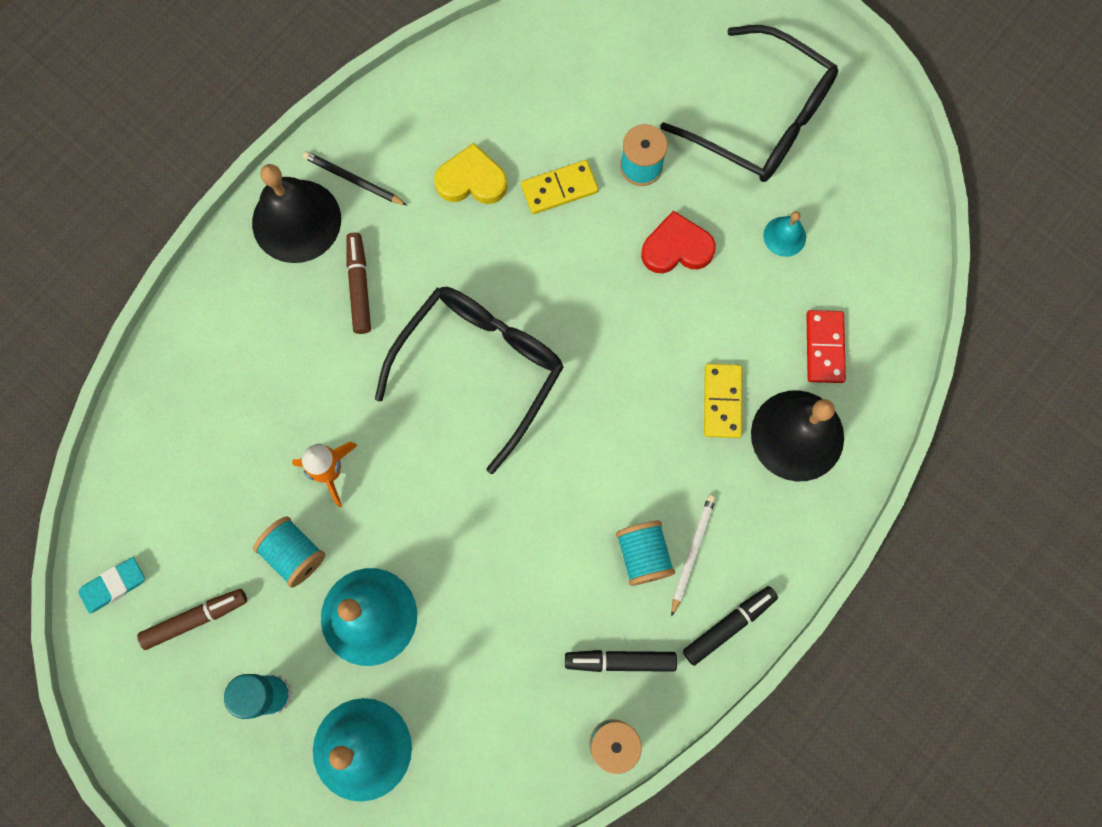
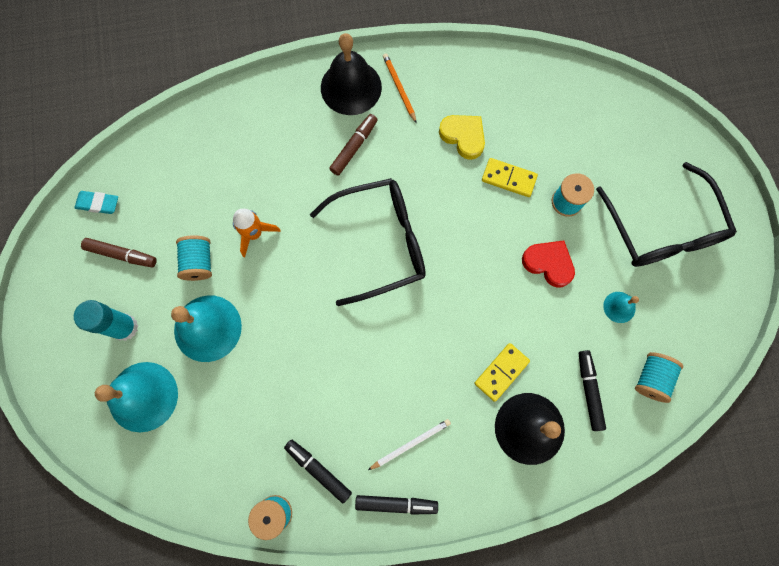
camera: 40 degrees right, 0 degrees up
black pencil [303,151,407,205] -> orange pencil [383,53,417,124]
turquoise spool [616,521,675,586] -> turquoise spool moved to [635,352,683,403]
red domino [806,310,846,383] -> black marker [579,350,606,431]

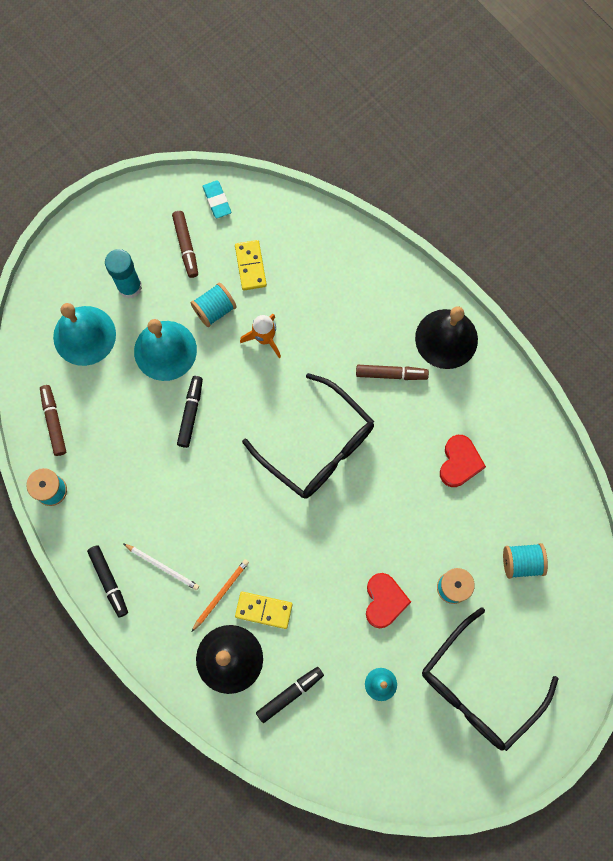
camera: 60 degrees right, 0 degrees up
black marker [284,439,352,504] -> black marker moved to [177,376,203,448]
orange pencil [383,53,417,124] -> orange pencil moved to [191,559,249,632]
yellow heart [439,115,485,160] -> red heart [440,435,486,487]
yellow domino [482,158,538,197] -> yellow domino moved to [235,240,267,290]
turquoise spool [635,352,683,403] -> turquoise spool moved to [503,543,548,579]
none -> brown marker [40,385,66,456]

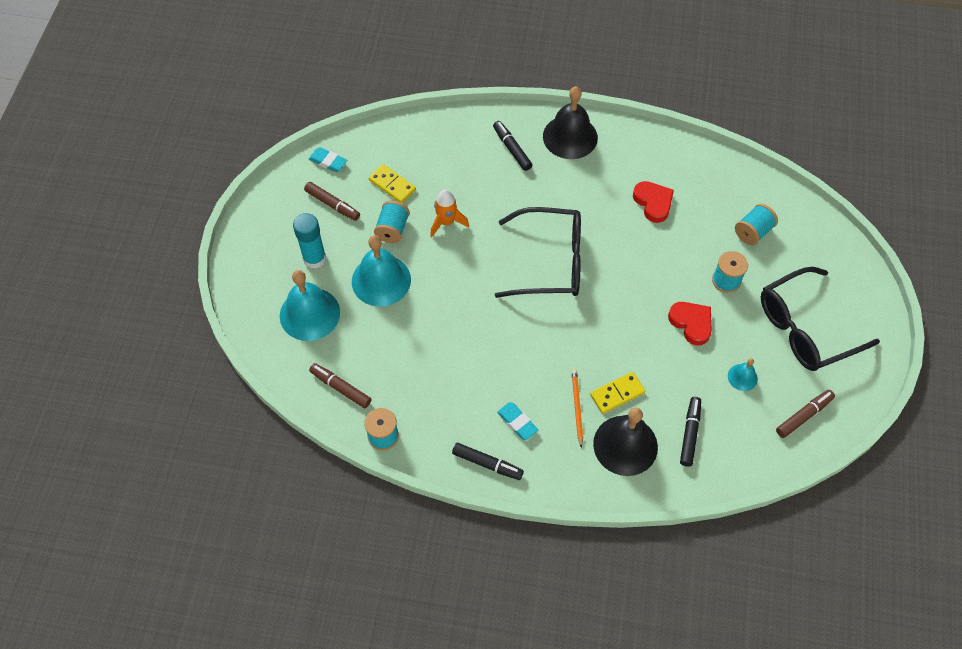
camera: 40 degrees left, 15 degrees down
white pencil [123,543,199,590] -> turquoise eraser [497,402,538,440]
black marker [177,376,203,448] -> black marker moved to [493,121,532,171]
brown marker [356,365,429,380] -> brown marker moved to [776,390,835,438]
black glasses [422,607,558,751] -> black glasses turned 60 degrees clockwise [761,267,880,371]

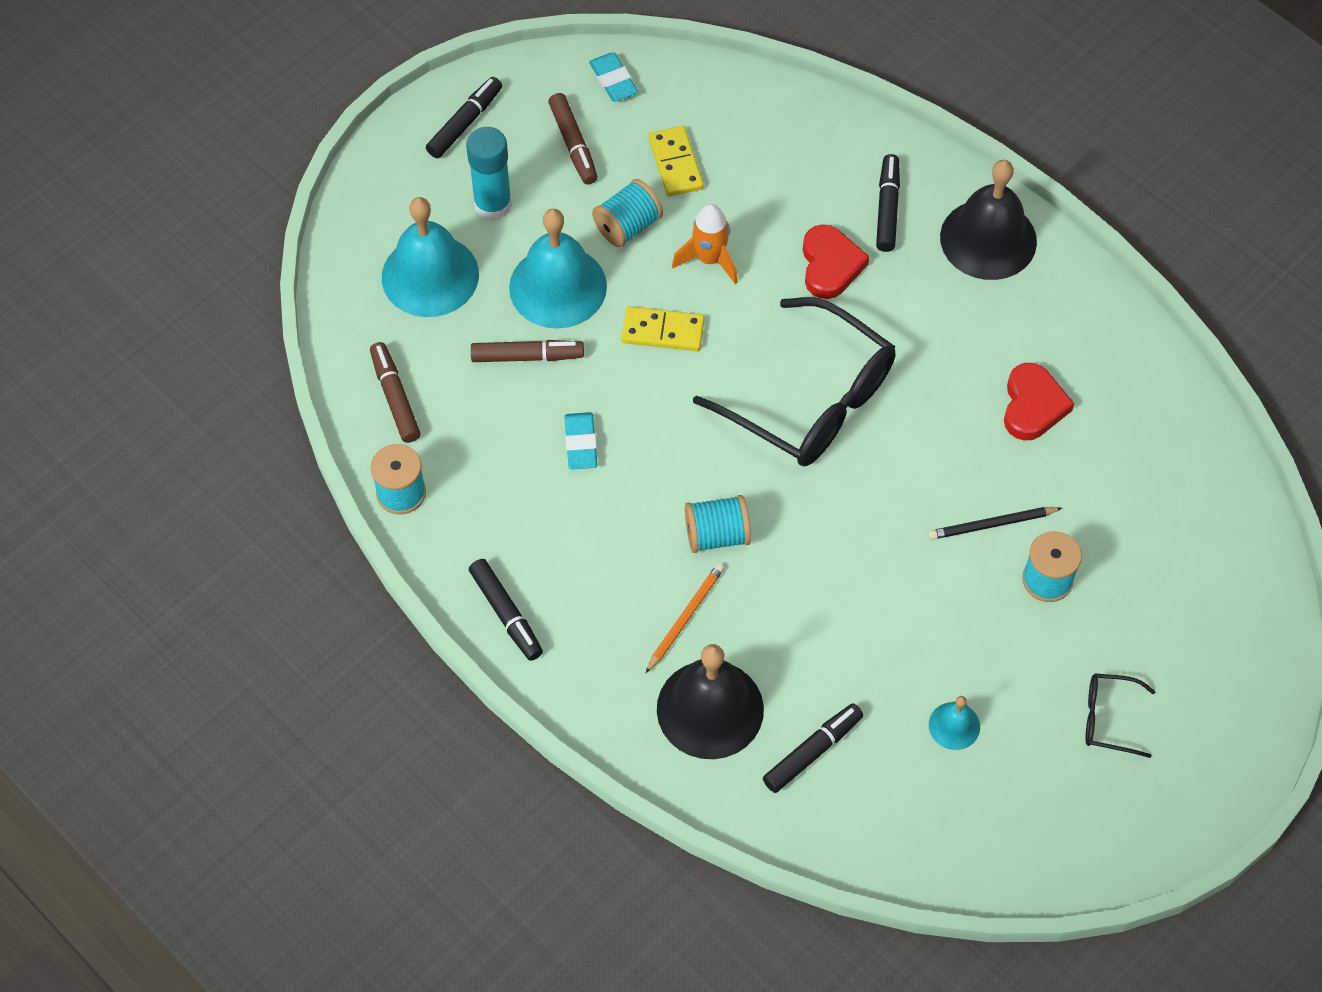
camera: 35 degrees right, 0 degrees up
turquoise eraser [497,402,538,440] -> turquoise eraser moved to [564,412,598,470]
yellow domino [590,372,645,414] -> yellow domino moved to [621,306,705,351]
red heart [668,302,712,346] -> red heart moved to [803,224,869,299]
turquoise spool [735,204,778,245] -> turquoise spool moved to [685,495,751,553]
black glasses [761,267,880,371] -> black glasses [1085,673,1156,758], size x0.45
brown marker [776,390,835,438] -> brown marker moved to [471,340,584,362]
none -> black marker [426,77,502,158]
none -> black pencil [929,507,1062,540]

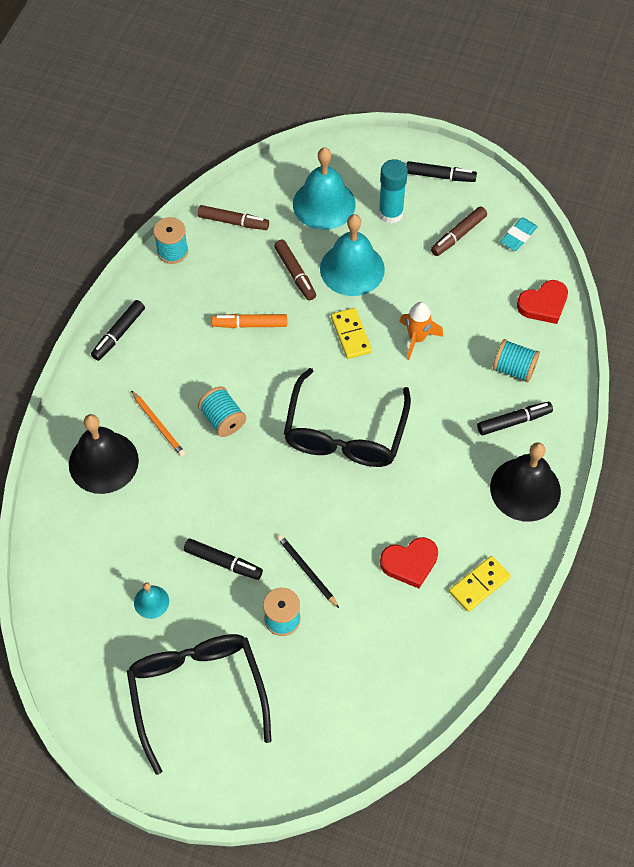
camera: 65 degrees right, 0 degrees up
brown marker [370,342,421,443] -> brown marker turned 60 degrees clockwise [198,205,269,230]
turquoise eraser [564,412,598,470] -> orange marker [212,314,287,328]
turquoise spool [592,179,663,247] -> turquoise spool moved to [493,339,540,382]
orange pencil [646,563,724,673] -> orange pencil turned 45 degrees clockwise [131,390,185,457]
yellow domino [648,126,704,196] -> yellow domino moved to [449,556,511,612]
black marker [763,703,863,793] -> black marker moved to [184,539,263,580]
red heart [803,224,869,299] -> red heart moved to [517,280,568,324]
black glasses [1085,673,1156,758] -> black glasses [127,634,271,775], size x2.25

